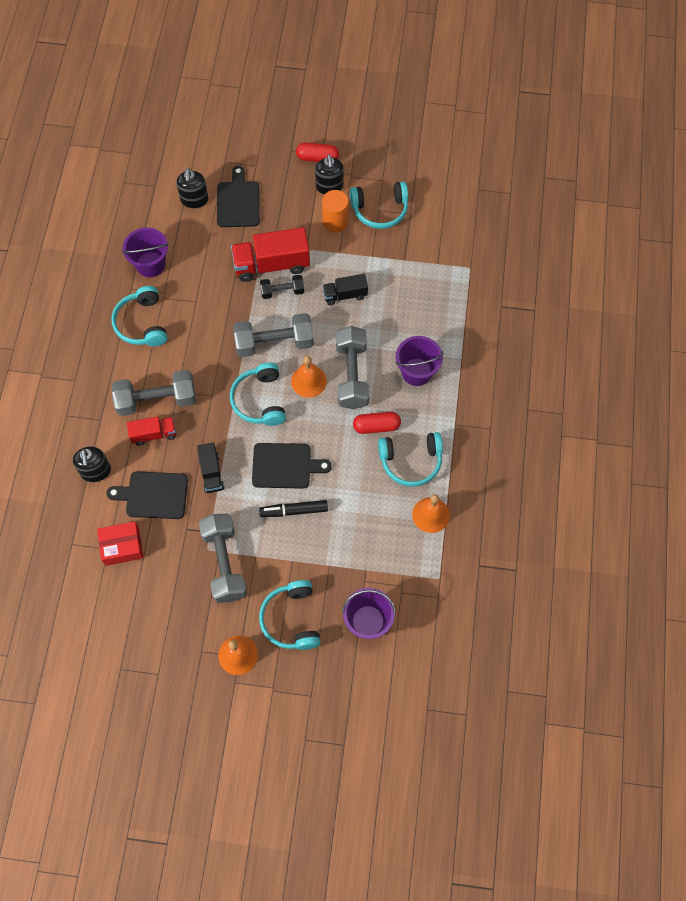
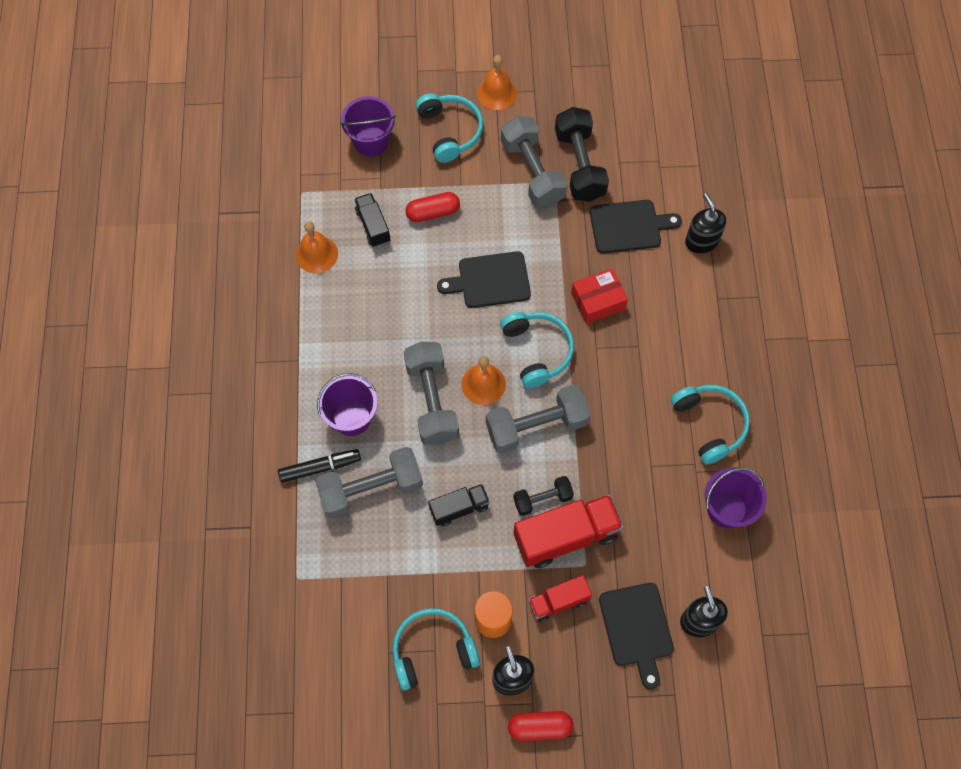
camera: 170 degrees right, 0 degrees up
red box [97,521,143,566] -> red box moved to [571,268,628,324]
grey dumbbell [112,370,196,416] -> grey dumbbell moved to [315,447,423,519]
red truck [127,416,176,446] -> red truck moved to [528,575,592,622]
black truck [197,443,224,493] -> black truck moved to [354,193,390,247]
black marker [259,500,328,517] -> black marker moved to [278,449,361,483]
red capsule [353,412,401,434] -> red capsule moved to [405,192,460,222]
turquoise headphones [378,432,443,487] -> none
none -> black dumbbell [555,107,609,202]

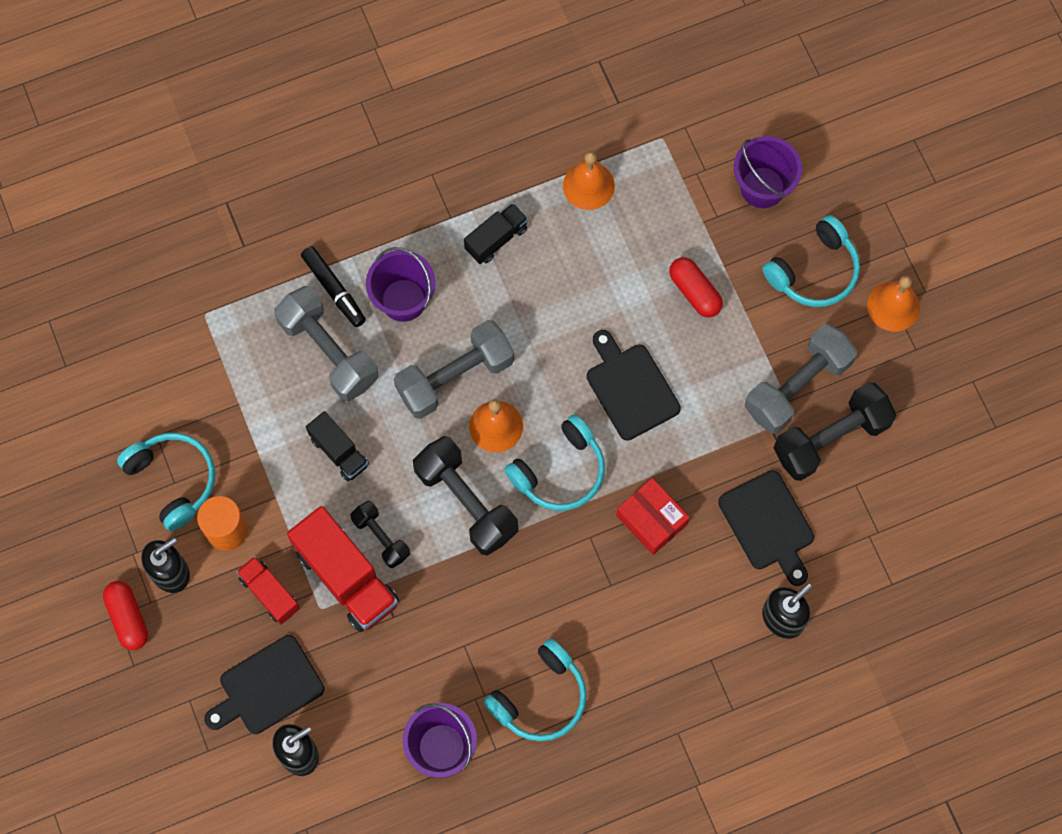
camera: 70 degrees right, 5 degrees up
black truck [354,193,390,247] -> black truck moved to [464,203,528,264]
grey dumbbell [486,384,591,454] -> black dumbbell [413,436,518,556]

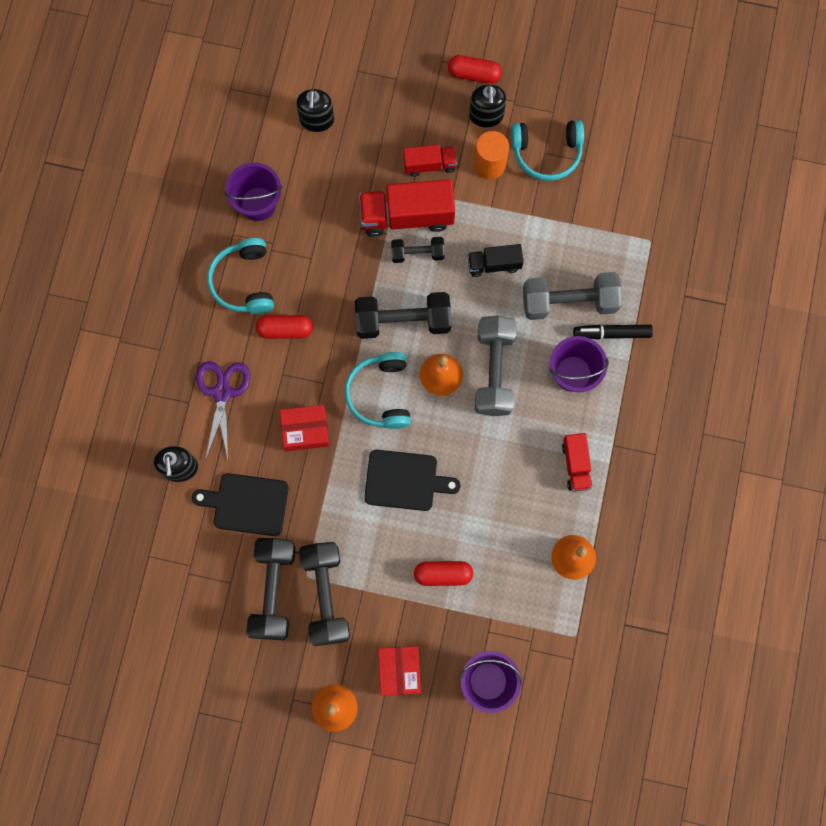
camera: 125 degrees right, 5 degrees up
black cutting board [204,635,325,734] -> none
black truck [464,203,528,264] -> red truck [562,433,592,492]
grey dumbbell [745,324,857,434] -> black dumbbell [299,542,350,646]
turquoise headphones [762,215,860,307] -> red box [378,646,421,696]
none -> purple scissors [196,361,250,458]
none -> red capsule [256,315,313,339]

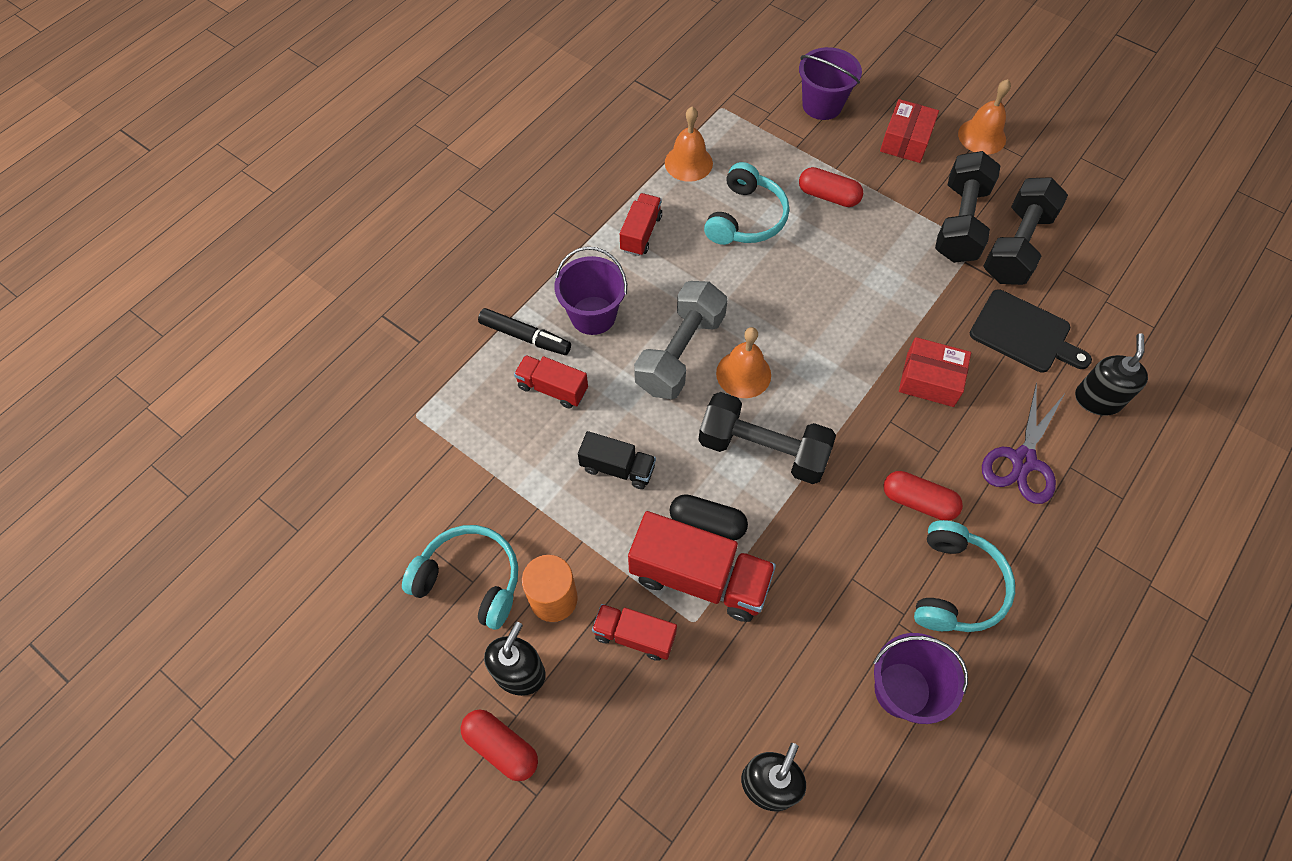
camera: 155 degrees left, 15 degrees down
turquoise headphones [345,352,411,429] -> turquoise headphones moved to [704,162,789,245]
black cutting board [364,450,460,511] -> none
black dumbbell [391,237,445,263] -> black capsule [669,494,748,540]
grey dumbbell [523,272,622,320] -> red truck [514,355,588,409]

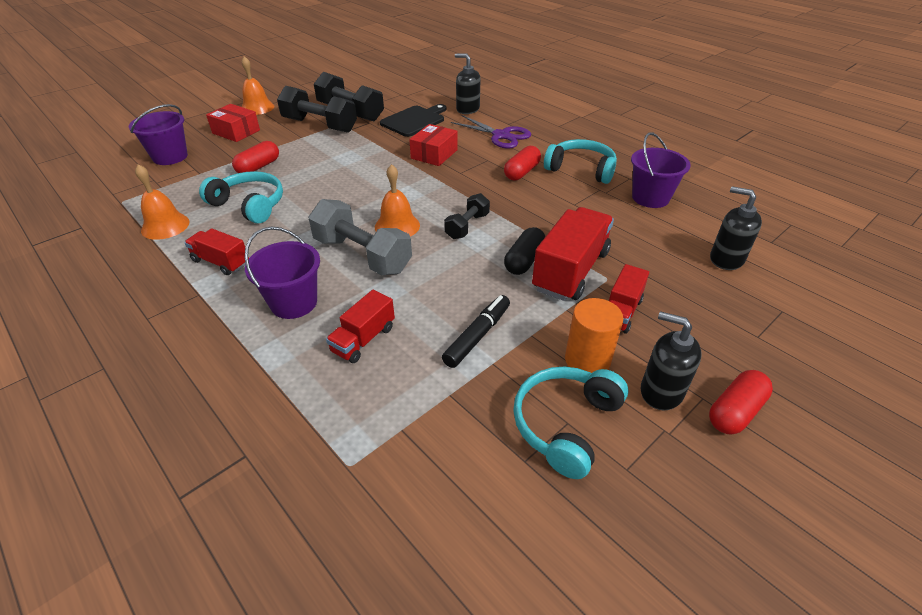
camera: 80 degrees left, 20 degrees down
black marker [478,308,571,355] -> black marker moved to [442,295,510,368]
black truck [578,431,656,489] -> none
black dumbbell [699,392,836,484] -> black dumbbell [444,193,490,239], size x0.57

